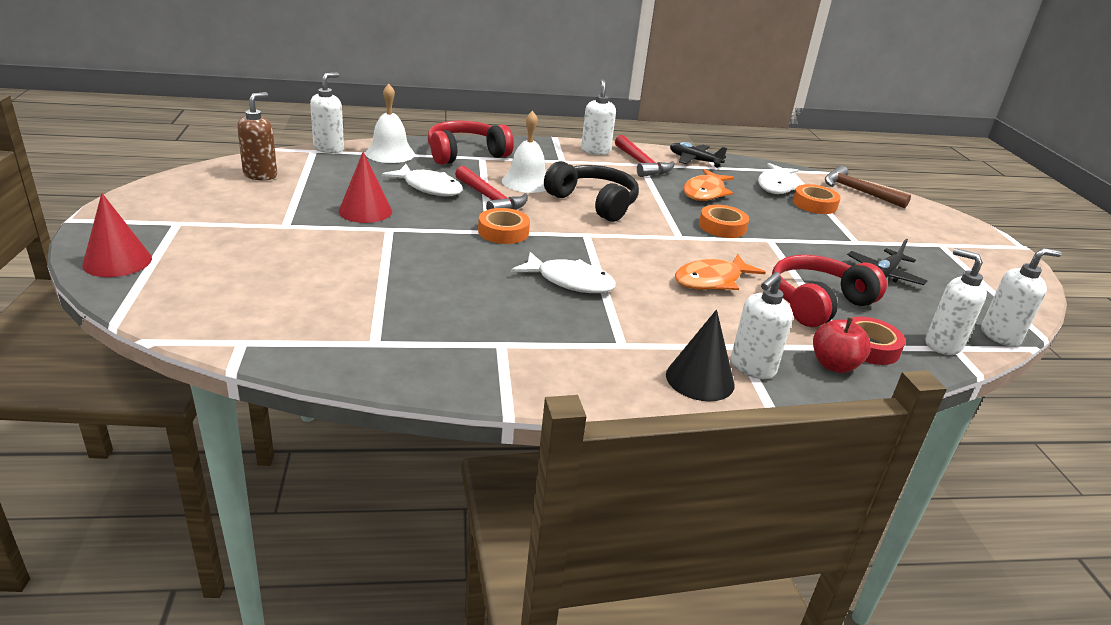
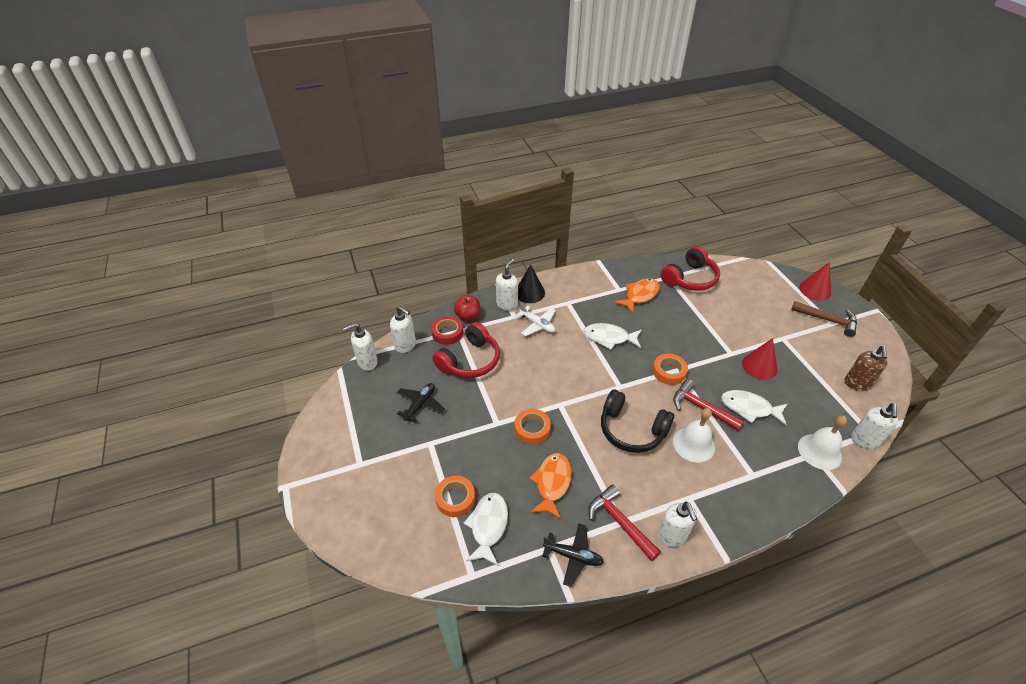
camera: 170 degrees right, 15 degrees up
red headphones [428,120,514,165] -> red headphones moved to [661,246,720,291]
orange fish [675,254,766,290] -> orange fish moved to [614,278,660,313]
brown hammer [825,166,911,208] -> brown hammer moved to [791,301,857,337]
none -> white plane [516,302,556,336]

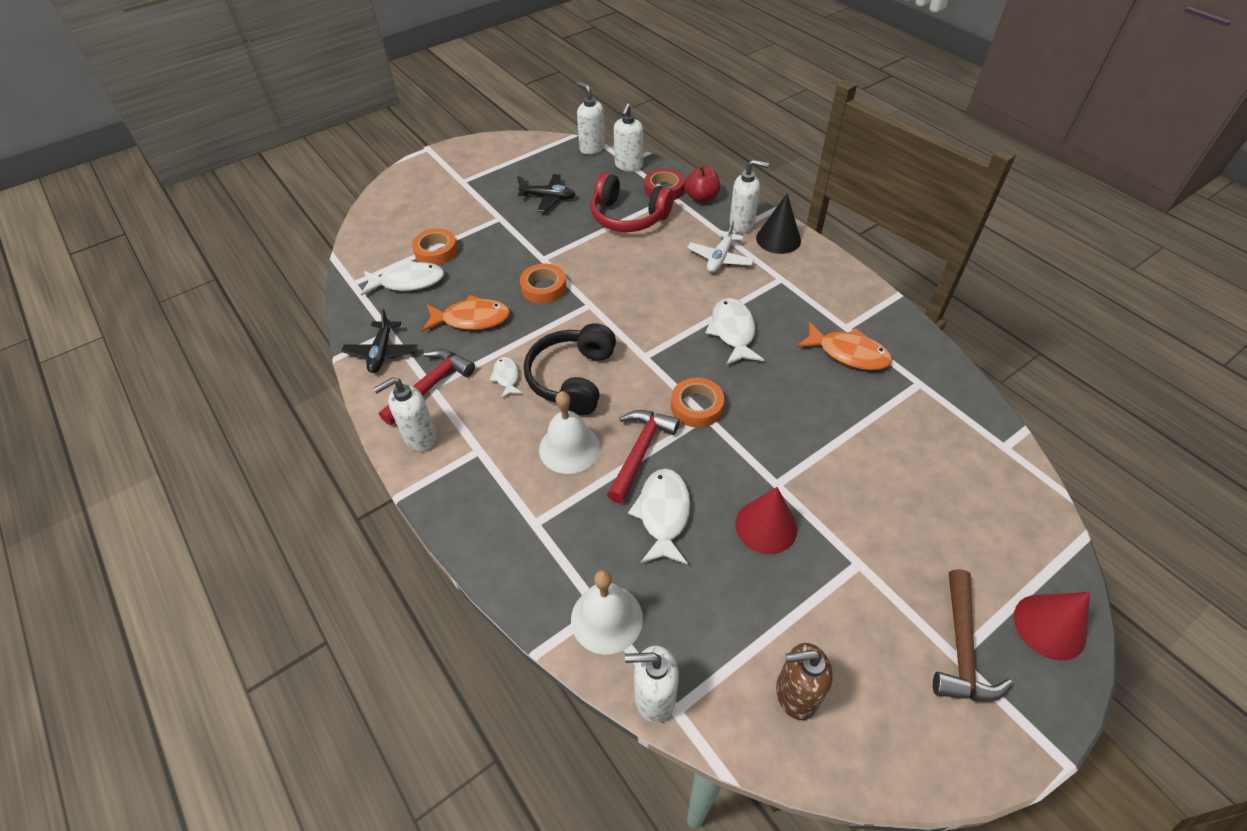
camera: 75 degrees right, 5 degrees up
red headphones [661,246,720,291] -> none
none -> white fish [489,357,523,398]

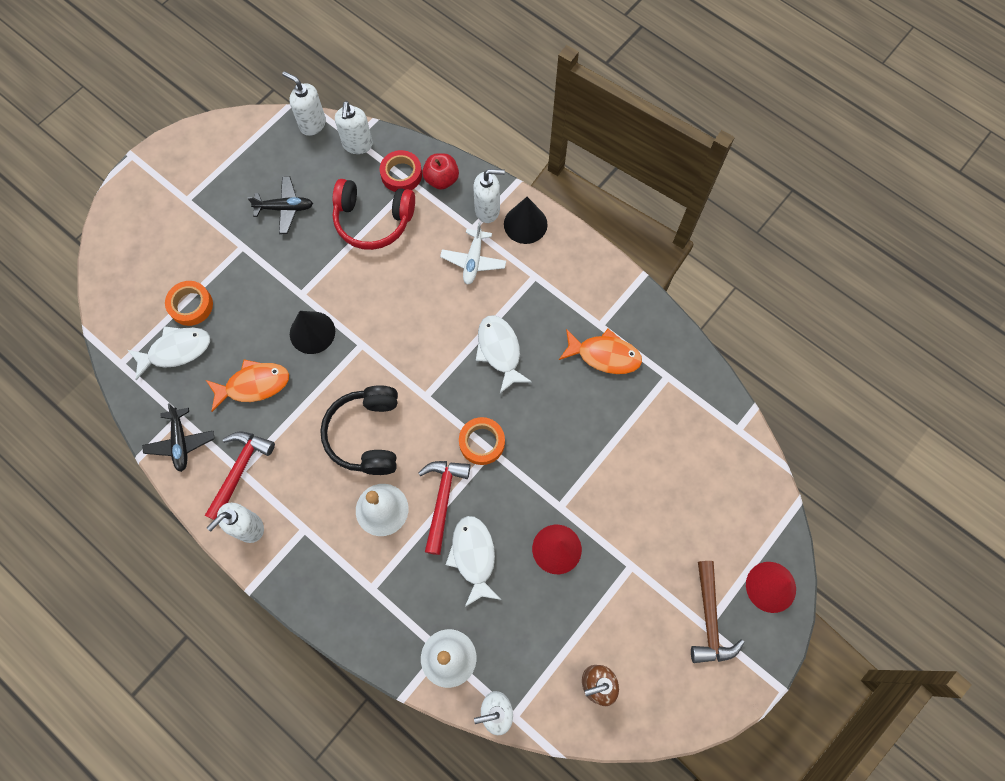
camera: 15 degrees left, 20 degrees up
white fish [489,357,523,398] -> none
orange tape [520,264,566,304] -> black cone [290,311,335,354]

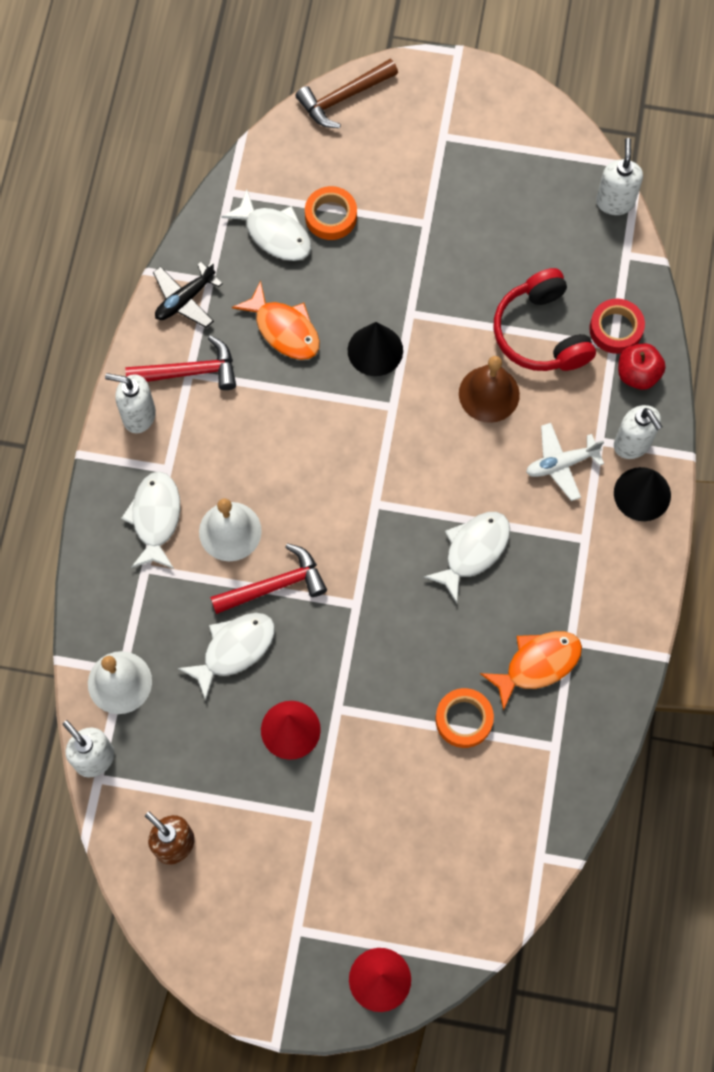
camera: 60 degrees right, 0 degrees up
black plane [247,176,313,234] -> none
black headphones [320,385,398,475] -> none
white soap dispenser [335,101,373,154] -> none
orange tape [459,417,505,465] -> orange tape moved to [435,688,494,748]
orange fish [559,329,642,374] -> orange fish turned 105 degrees counterclockwise [480,631,582,711]
brown hammer [691,561,745,663] -> brown hammer moved to [295,59,398,128]
none -> white fish [121,472,180,569]
none -> brown bell [459,356,520,423]

